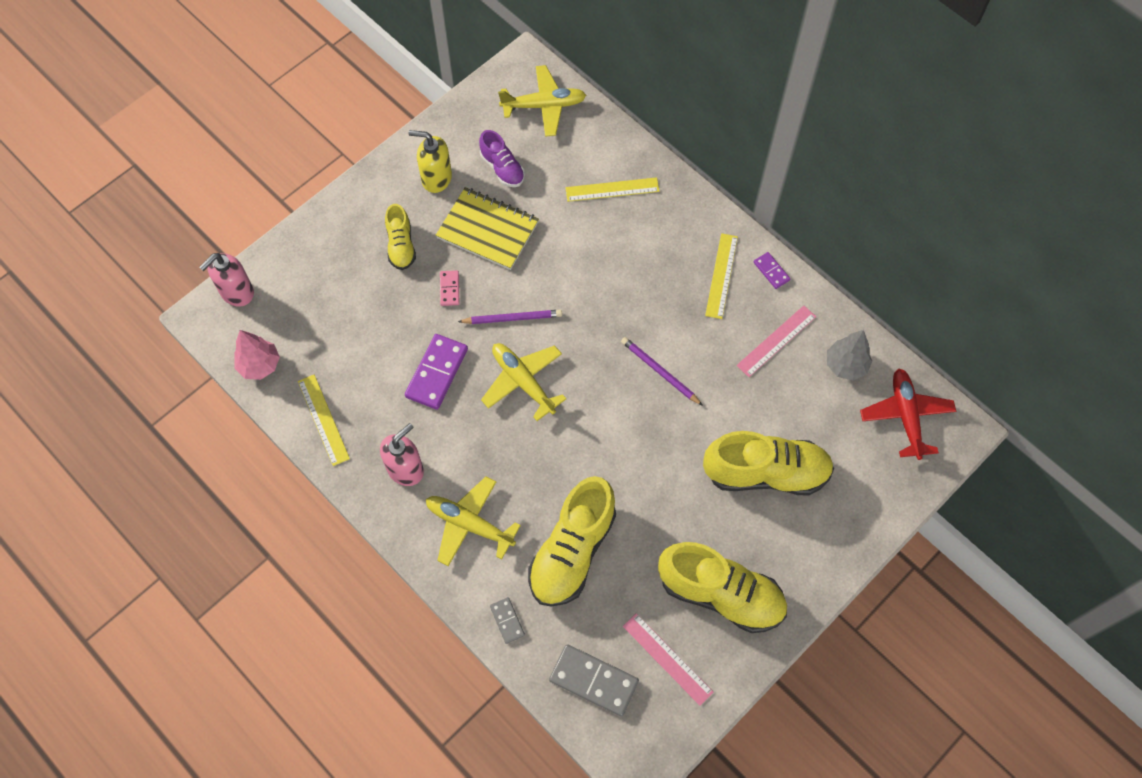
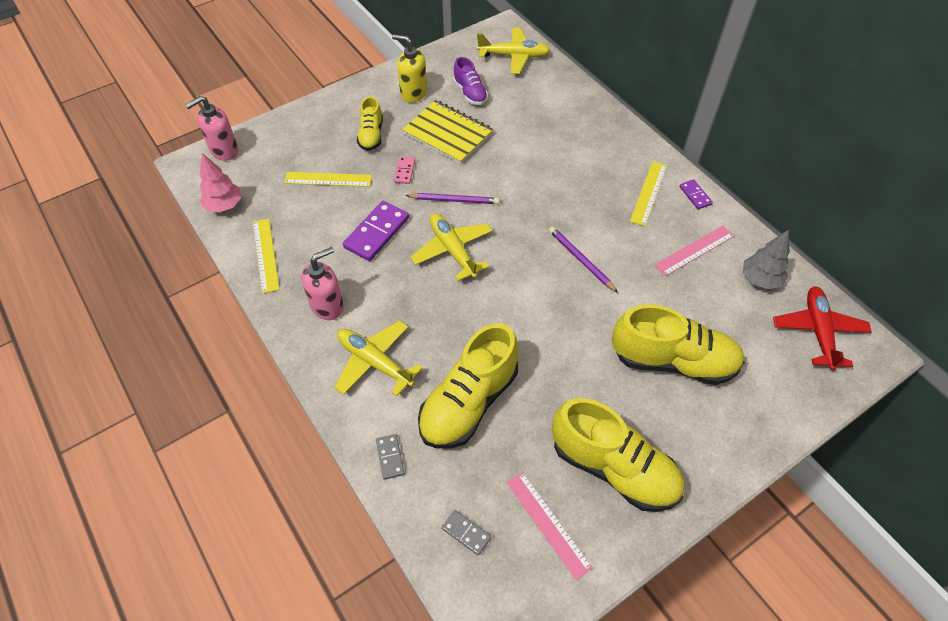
camera: 10 degrees right, 10 degrees down
grey domino [549,644,639,716] -> grey domino [442,510,491,555], size x0.53
yellow ruler [565,177,659,202] -> yellow ruler moved to [284,172,372,187]

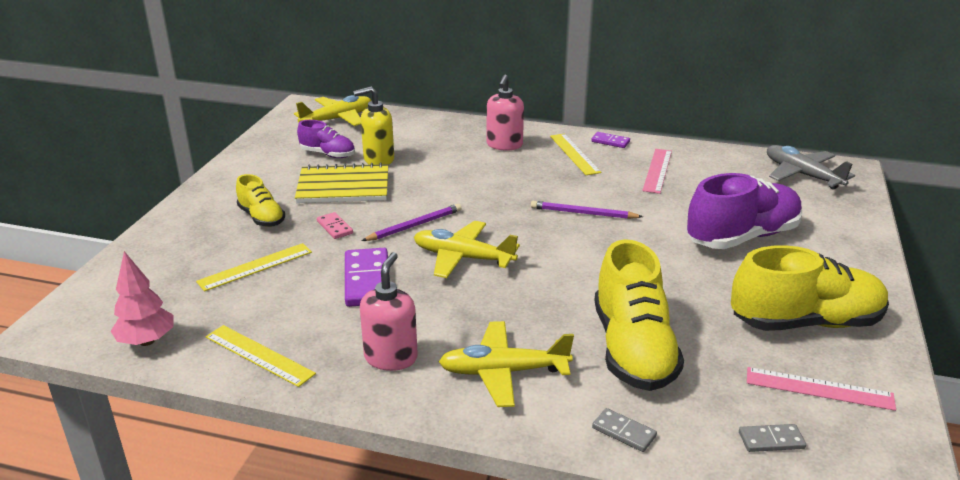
camera: 40 degrees left, 25 degrees down
pink soap dispenser [185,96,238,161] -> pink soap dispenser moved to [486,74,524,151]
yellow soap dispenser [392,34,427,103] -> yellow soap dispenser moved to [353,87,394,165]
yellow shoe [612,304,745,385] -> purple shoe [686,173,802,249]
grey tree [743,230,790,290] -> none
red plane [773,287,872,371] -> grey plane [767,145,855,189]

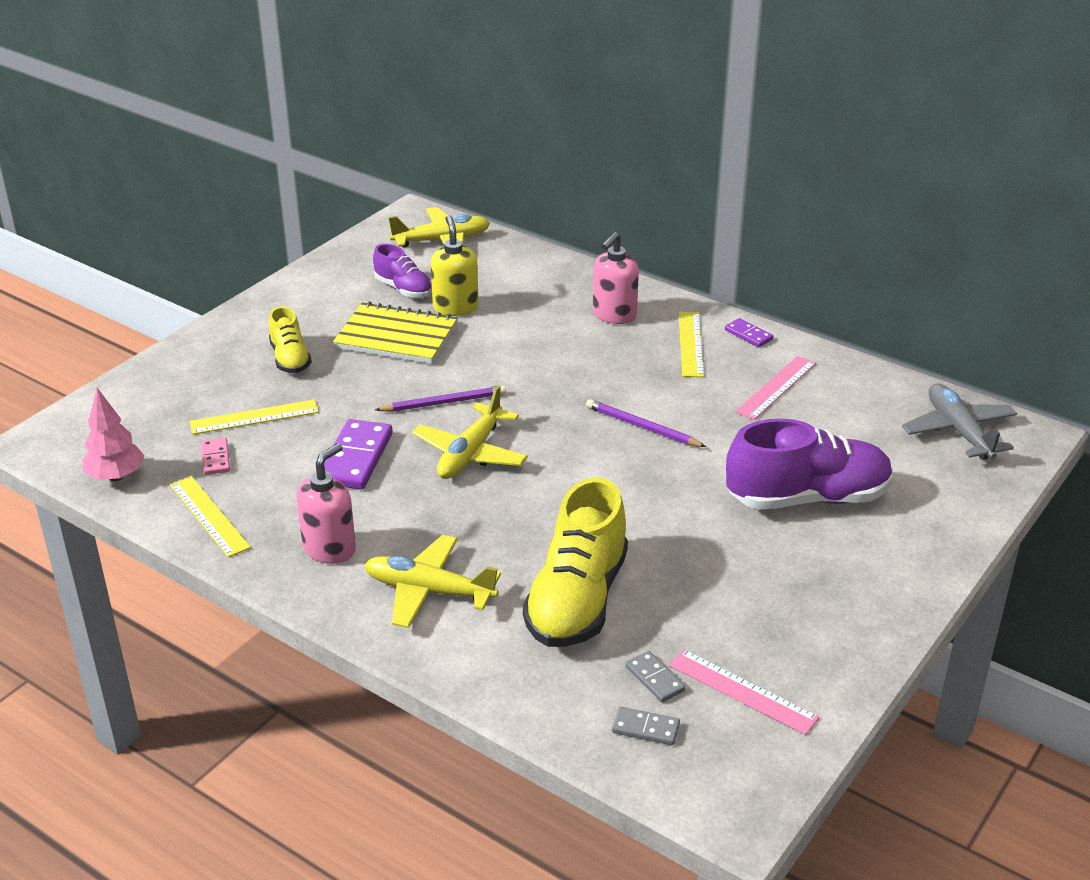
camera: 20 degrees right, 5 degrees up
pink domino [317,212,353,239] -> pink domino moved to [201,438,230,475]
yellow soap dispenser [353,87,394,165] -> yellow soap dispenser turned 75 degrees clockwise [431,215,479,316]
yellow plane [414,221,520,278] -> yellow plane turned 105 degrees counterclockwise [412,385,528,479]
grey domino [592,408,657,452] -> grey domino moved to [625,651,685,702]
yellow shoe [731,245,889,331] -> none

